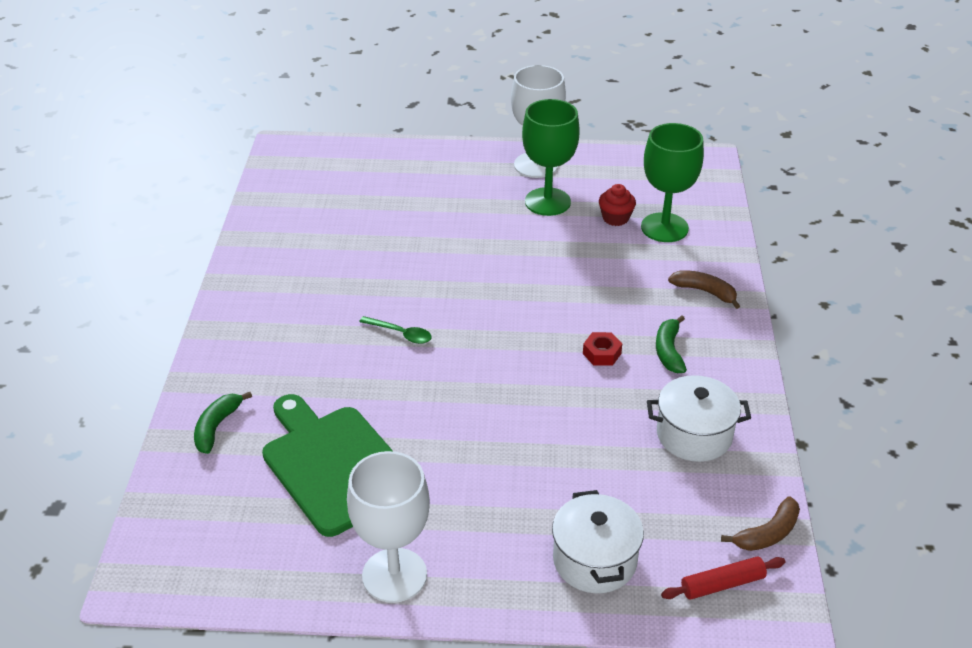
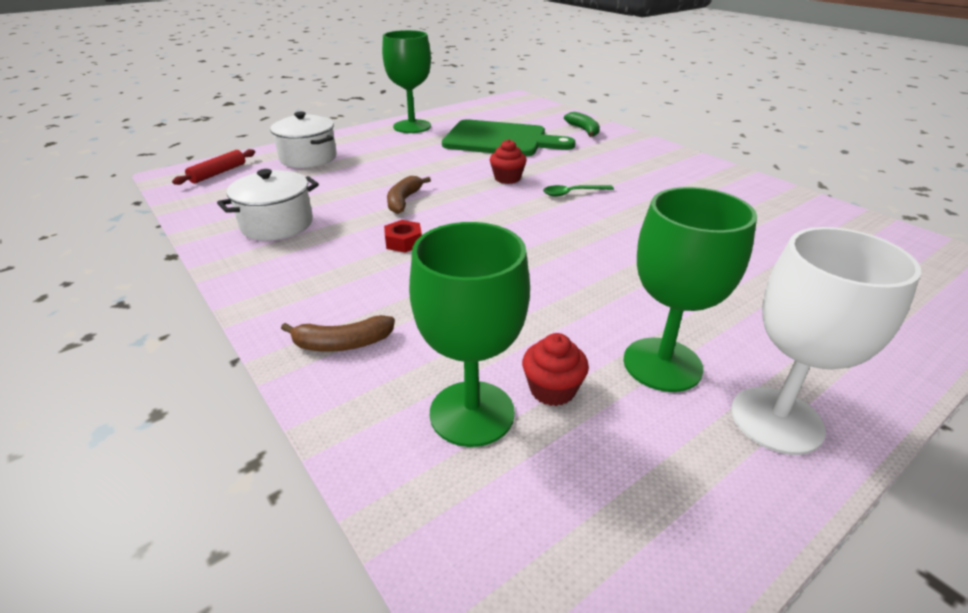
camera: 140 degrees right, 5 degrees down
white goblet [347,451,430,603] -> green goblet [382,30,431,133]
green banana [656,315,687,373] -> none
brown banana [721,496,800,551] -> brown banana moved to [387,176,431,214]
none -> red cupcake [490,139,527,184]

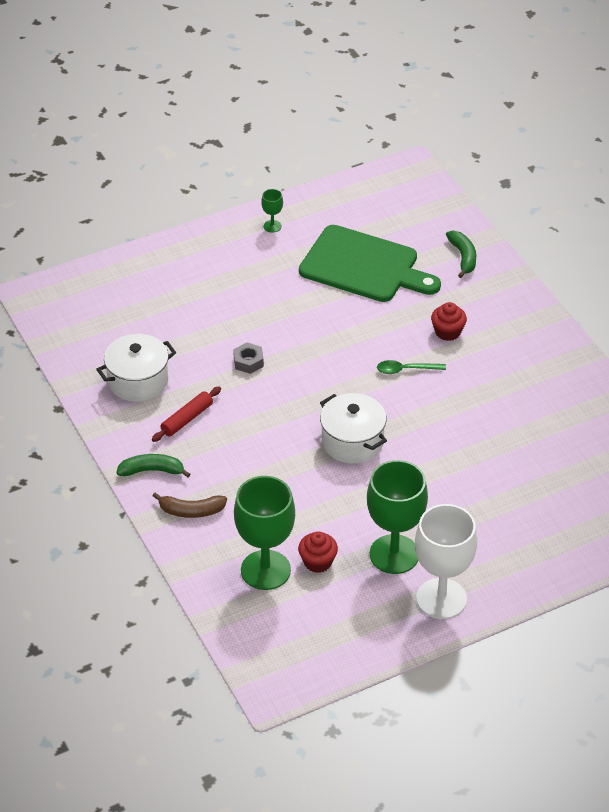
camera: 10 degrees right, 10 degrees up
red rolling pin [172,149,255,185] -> red rolling pin moved to [152,386,221,442]
white pot [270,111,337,168] -> white pot moved to [320,393,387,464]
green goblet [382,30,431,133] -> green goblet [261,189,283,233], size x0.43
red nut [384,220,422,253] -> none
brown banana [387,176,431,214] -> grey nut [233,342,264,374]
red cupcake [490,139,527,184] -> red cupcake moved to [431,302,467,341]
none -> green banana [116,454,190,477]

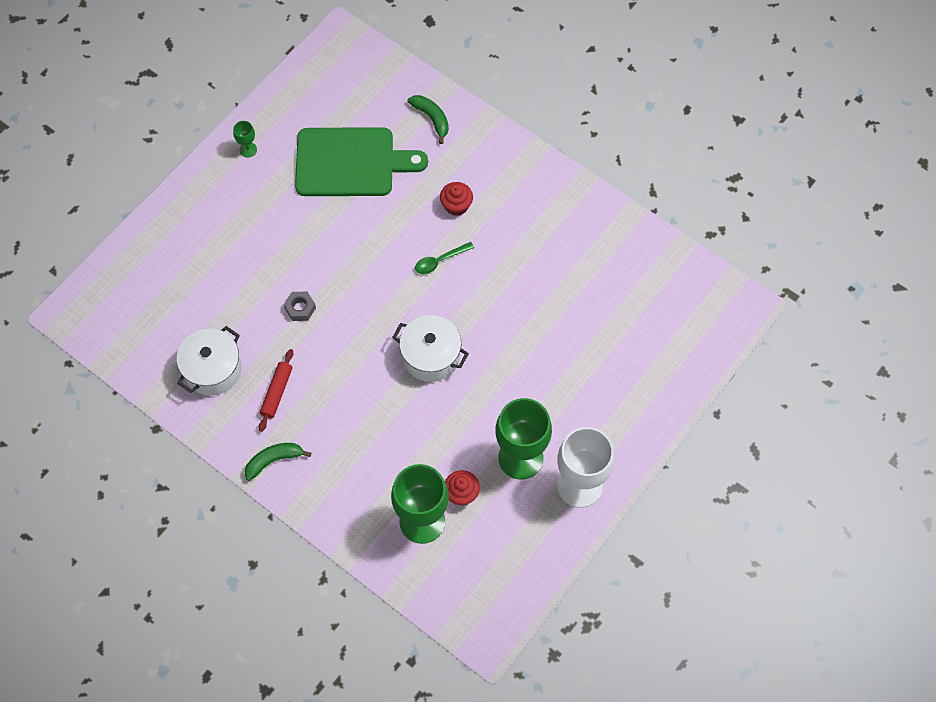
camera: 25 degrees left, 20 degrees up
brown banana [152,492,227,518] -> none

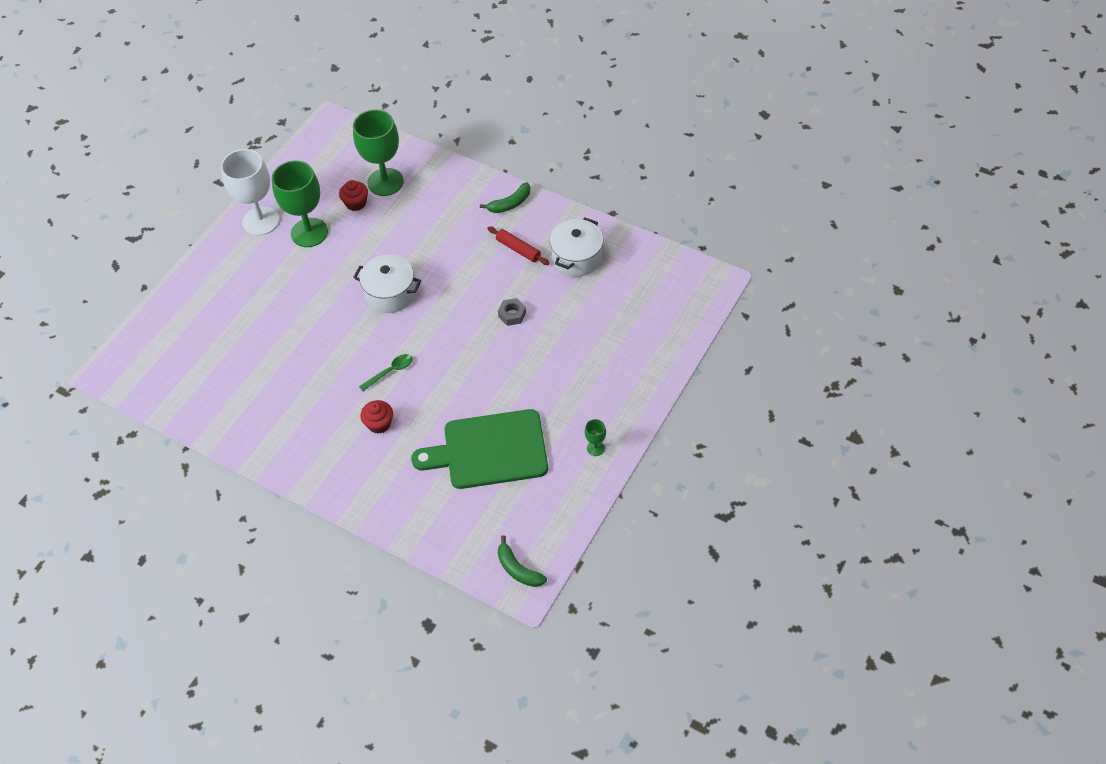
camera: 175 degrees right, 10 degrees down
red rolling pin [259,349,293,432] -> red rolling pin turned 60 degrees counterclockwise [487,226,550,265]
green banana [407,95,449,144] -> green banana moved to [498,535,547,587]

